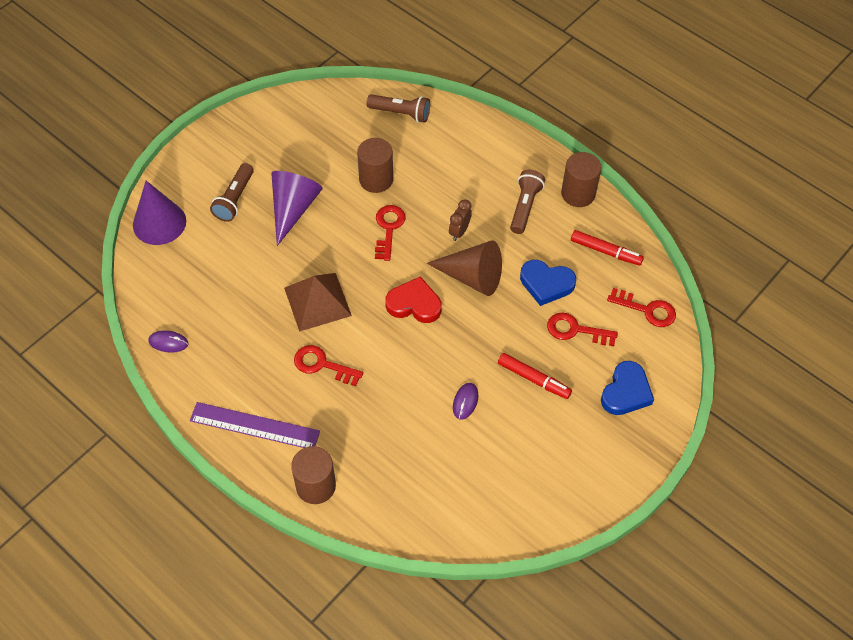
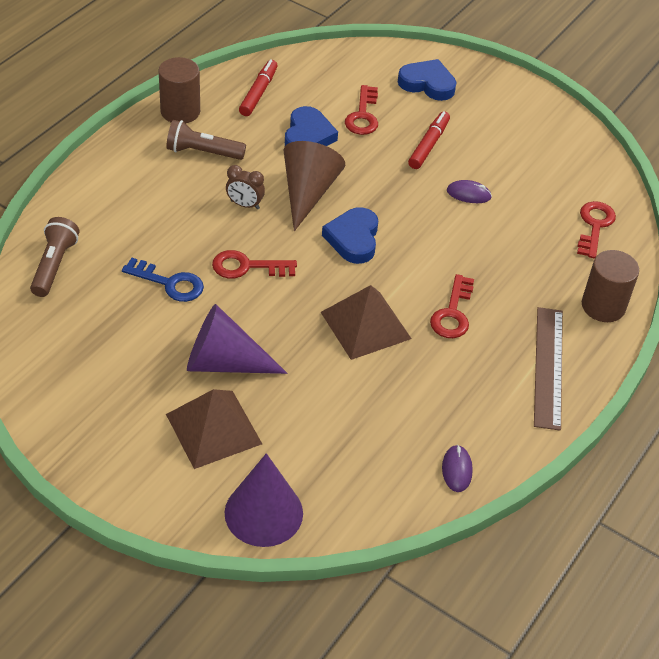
camera: 100 degrees left, 10 degrees down
purple ruler [190,402,320,448] -> brown ruler [534,307,563,431]
brown flashlight [210,163,254,222] -> brown pyramid [166,389,262,469]
brown cylinder [357,138,393,193] -> blue key [122,258,204,302]
red heart [385,276,442,323] -> blue heart [322,207,378,264]
red key [607,288,676,327] -> red key moved to [577,201,616,259]

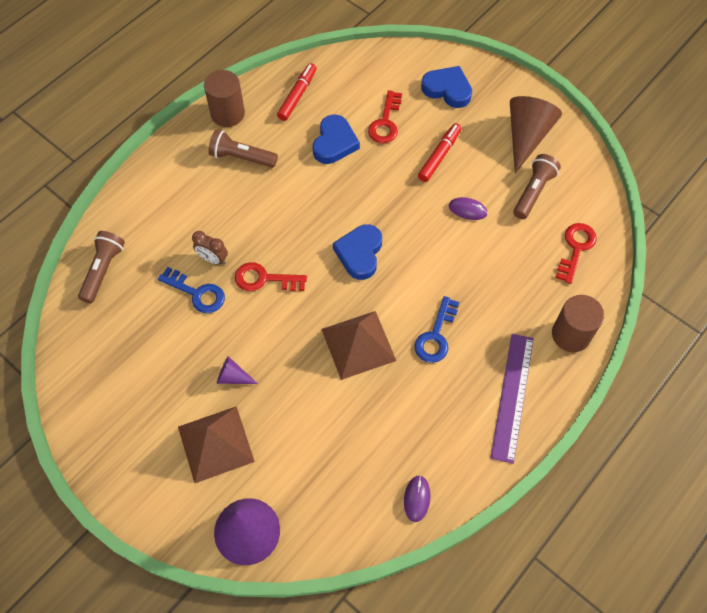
camera: 10 degrees right, 15 degrees up
purple cone [187,304,288,374] -> purple cone [217,356,258,384], size x0.48
brown clock [226,165,265,209] -> brown clock moved to [192,231,228,265]
brown cone [284,141,345,231] -> brown cone moved to [510,96,562,173]
red key [430,274,474,338] -> blue key [415,296,459,363]
brown ruler [534,307,563,431] -> purple ruler [490,334,534,464]
none -> brown flashlight [513,154,561,219]

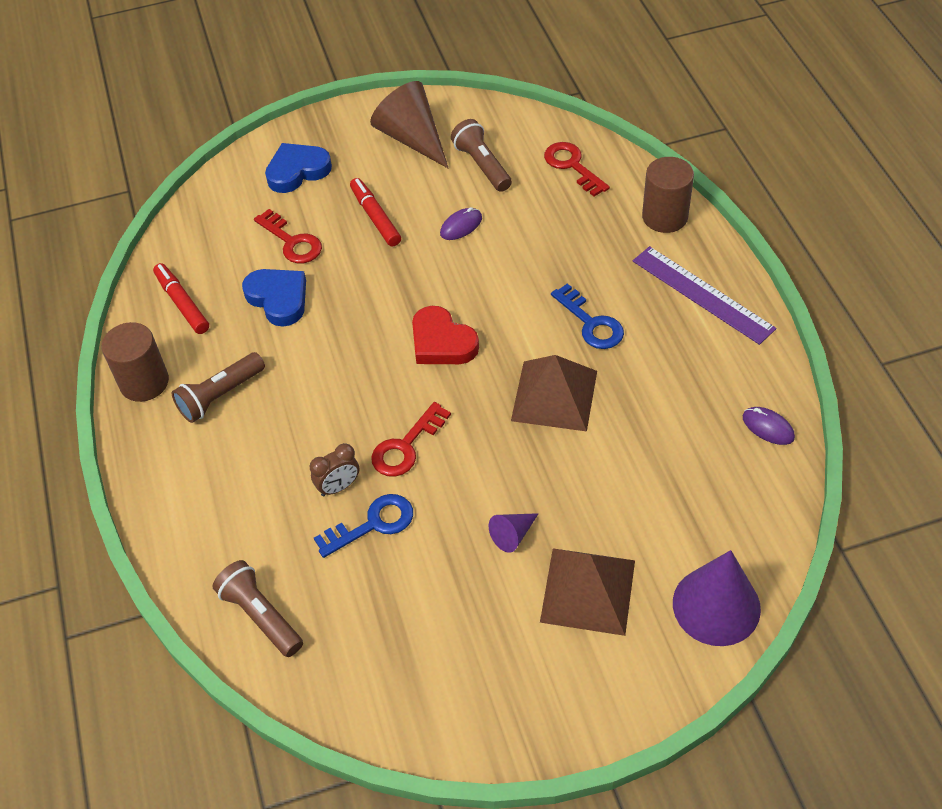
camera: 55 degrees left, 10 degrees down
blue heart [333,224,382,280] -> red heart [412,306,479,364]

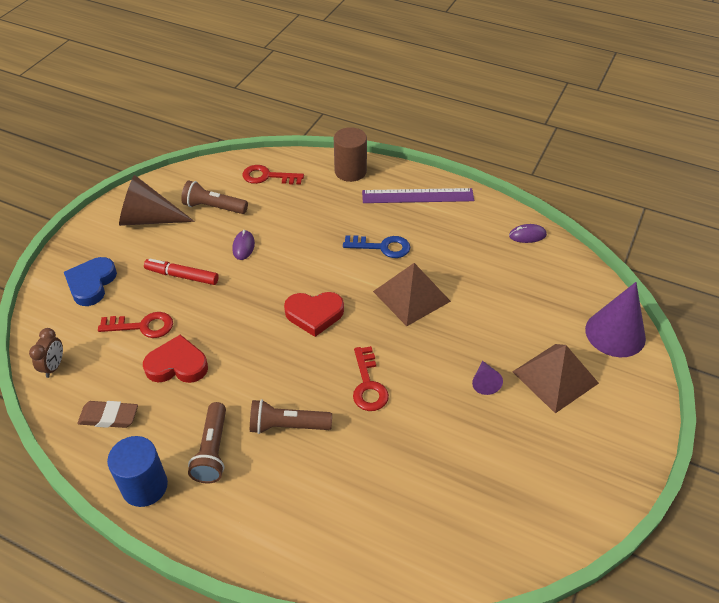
camera: 50 degrees left, 5 degrees down
brown cylinder [102,322,169,402] -> blue cylinder [107,436,168,507]
red marker [153,263,209,334] -> brown eraser [77,401,138,428]
brown flashlight [212,560,303,657] -> brown flashlight moved to [250,399,332,434]
blue heart [242,269,306,327] -> red heart [143,334,208,383]
brown clock [310,443,359,496] -> brown clock moved to [29,328,63,378]
blue key [314,494,413,558] -> none

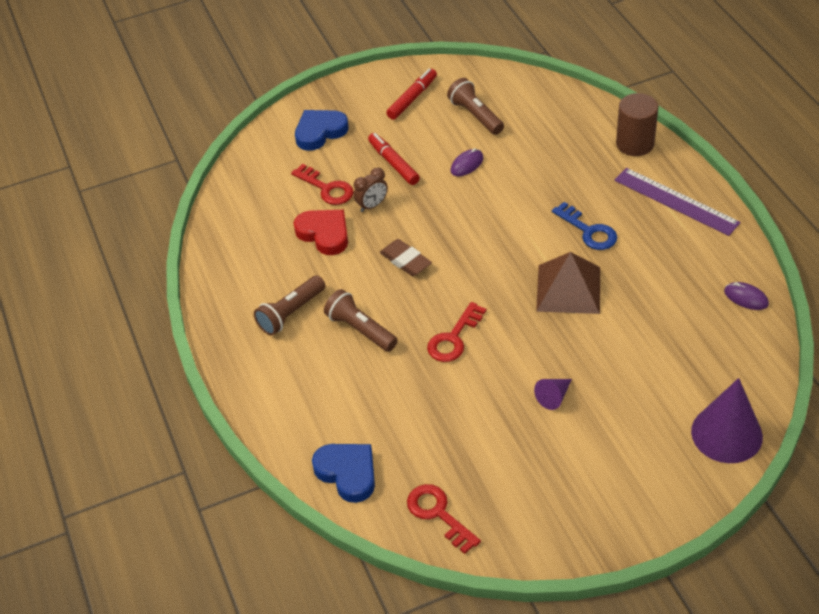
camera: 45 degrees right, 0 degrees up
brown clock [29,328,63,378] -> brown clock moved to [354,168,388,212]
brown eraser [77,401,138,428] -> brown eraser moved to [380,239,432,276]
blue cylinder [107,436,168,507] -> none
brown cone [119,175,195,226] -> red marker [386,68,437,120]
red key [243,165,304,185] -> red key moved to [407,484,481,554]
red heart [284,292,344,337] -> none
brown pyramid [512,344,599,413] -> none
none -> blue heart [312,444,375,503]

